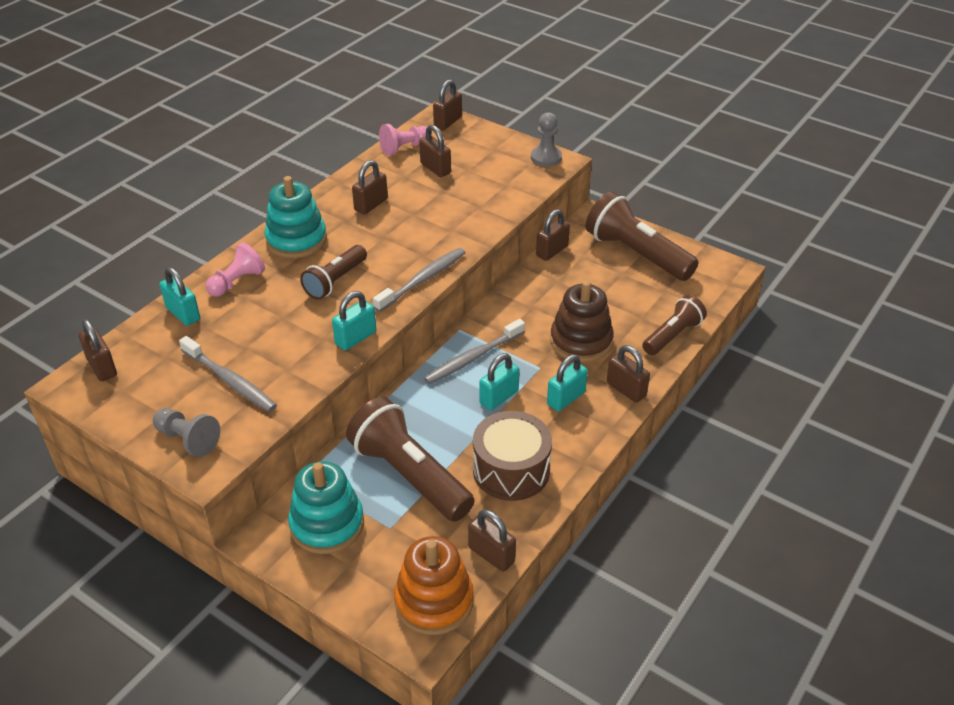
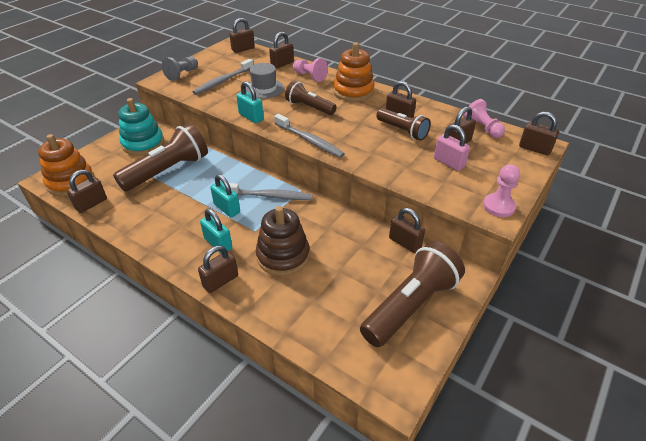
camera: 90 degrees right, 0 degrees up
turquoise padlock [160,267,200,326] -> brown padlock [269,32,294,69]
turquoise stacking toy [264,176,327,258] -> orange stacking toy [333,42,375,102]
grey toothbrush [424,319,525,384] -> grey toothbrush turned 135 degrees clockwise [229,183,313,200]
brown drum [473,411,552,501] -> none
grey pawn [531,112,562,167] -> pink pawn [483,164,520,217]
brown flashlight [642,295,707,355] -> brown flashlight moved to [376,108,431,141]
none -> grey hat [245,63,284,99]
none -> pink padlock [434,124,470,171]

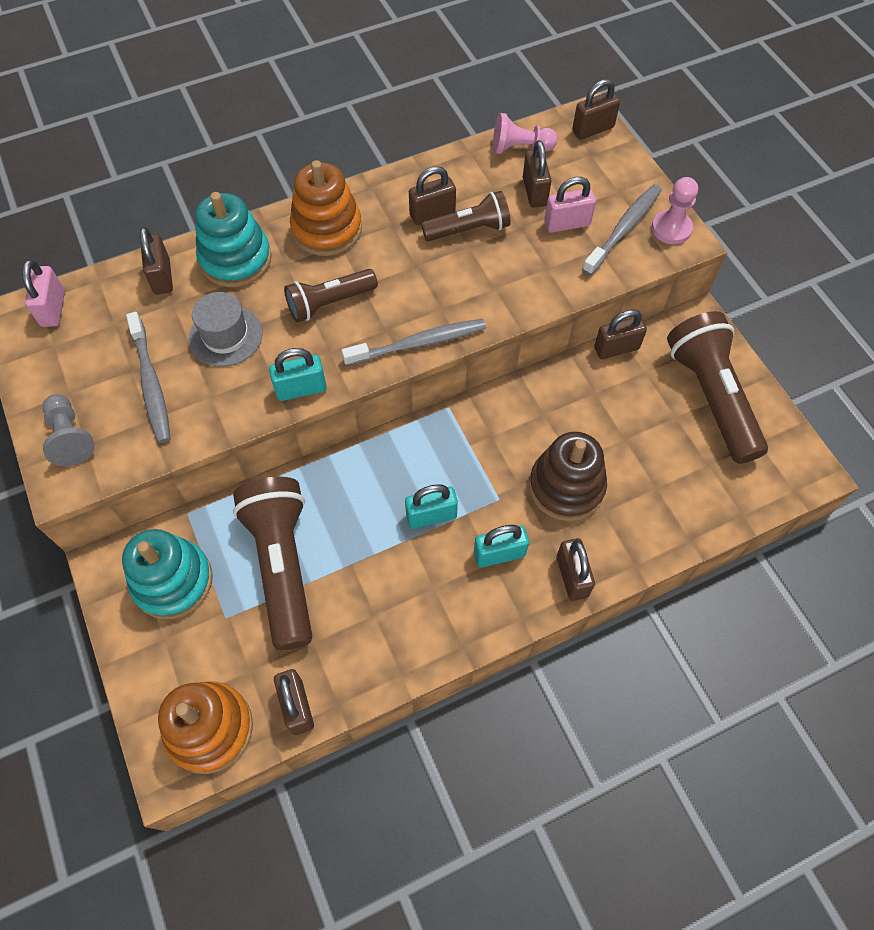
camera: 60 degrees left, 20 degrees up
brown padlock [229,18,255,53] -> pink padlock [22,259,65,327]
grey toothbrush [229,183,313,200] -> grey toothbrush moved to [582,184,662,276]
pink pawn [293,58,328,82] -> turquoise stacking toy [195,192,272,287]

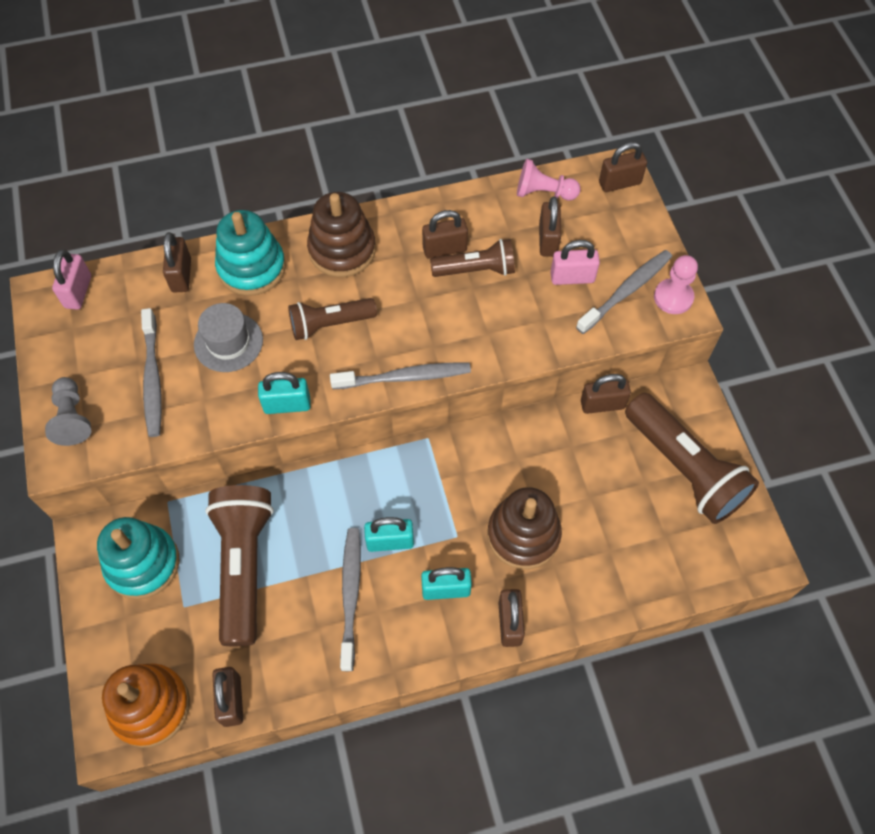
camera: 10 degrees right, 0 degrees up
orange stacking toy [290,160,362,256] -> brown stacking toy [307,192,376,277]
brown flashlight [667,311,768,464] -> brown flashlight turned 150 degrees clockwise [625,393,759,524]
none -> grey toothbrush [340,528,361,671]

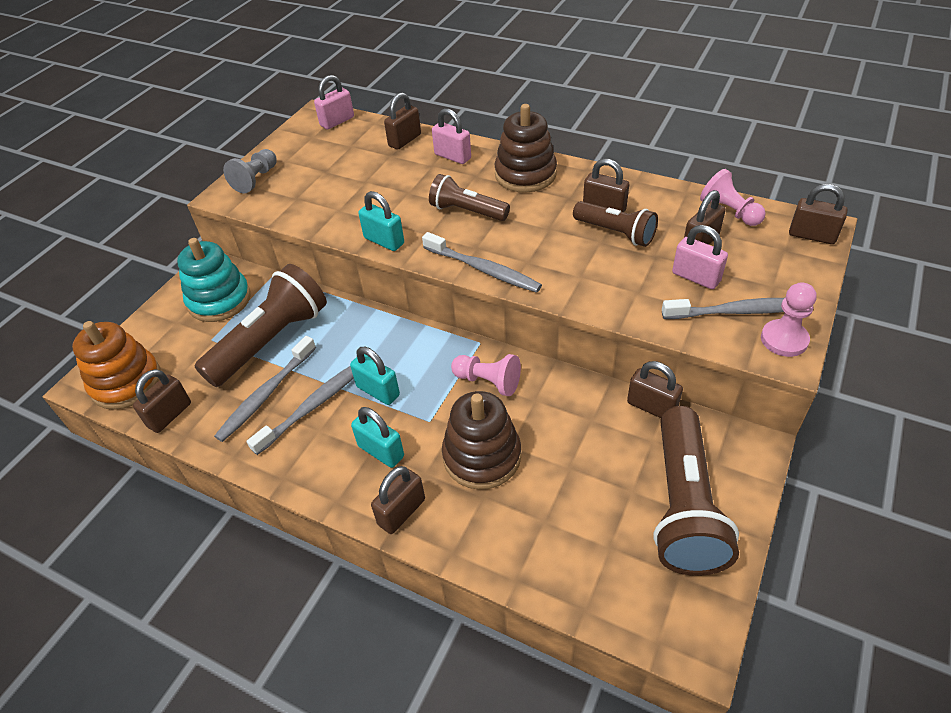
camera: 45 degrees right, 15 degrees down
grey toothbrush [141,308,162,437] -> grey toothbrush moved to [214,336,316,442]
grey hat [194,303,263,372] -> none
turquoise stacking toy [215,210,286,296] -> pink padlock [432,108,471,164]
none -> pink pawn [451,354,521,396]

